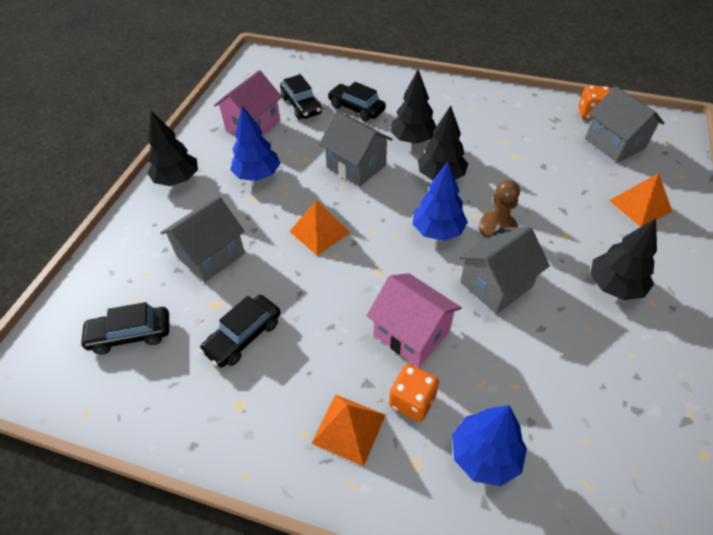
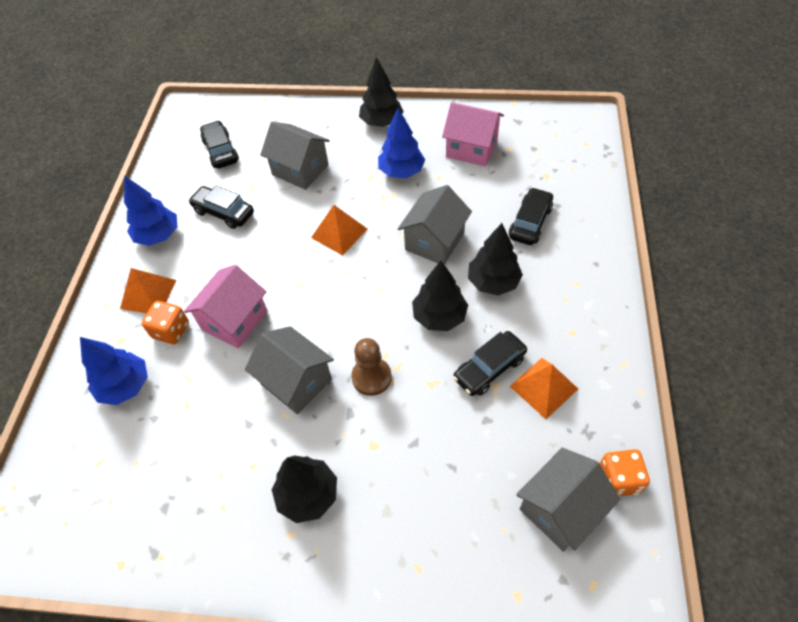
camera: 80 degrees right, 5 degrees up
black car [280,74,322,119] -> black car moved to [453,331,527,396]
blue tree [412,162,468,241] -> blue tree moved to [124,176,177,246]
orange pyramid [609,173,672,227] -> orange pyramid moved to [510,358,578,419]

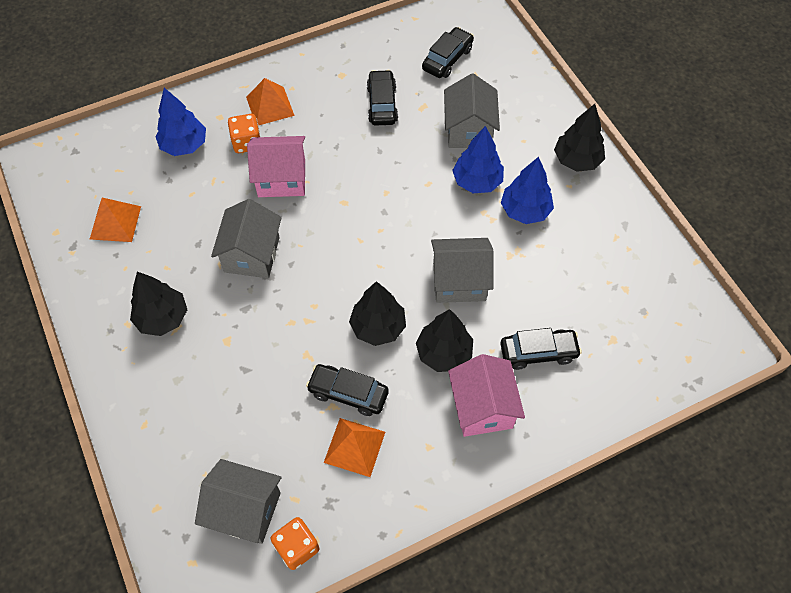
camera: 55 degrees right, 5 degrees up
blue tree [124,176,177,246] -> blue tree moved to [452,126,504,193]
orange pyramid [311,205,367,255] -> orange pyramid moved to [90,198,141,242]
brown pawn [351,338,392,396] -> none
pink house [442,102,504,167] -> pink house moved to [448,354,525,437]

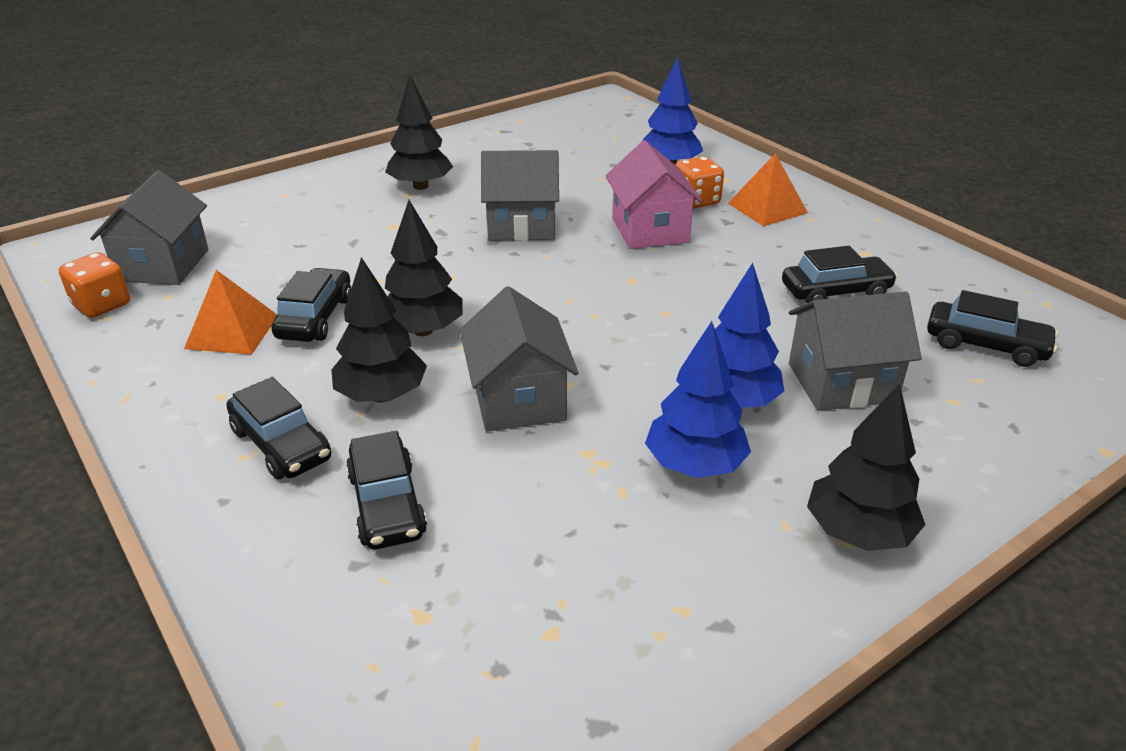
camera: 80 degrees right, 25 degrees down
orange pyramid [90,198,141,242] -> none
pink house [448,354,525,437] -> black car [226,377,331,479]

